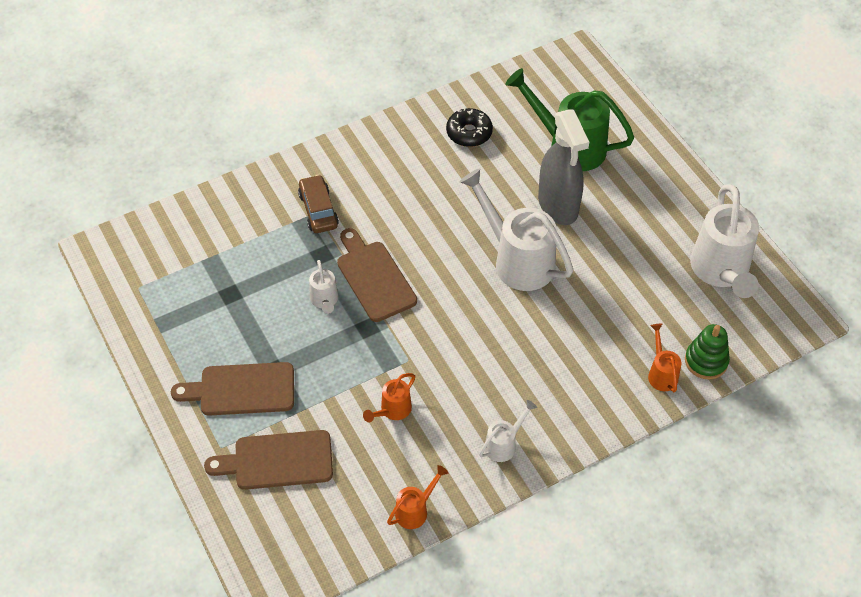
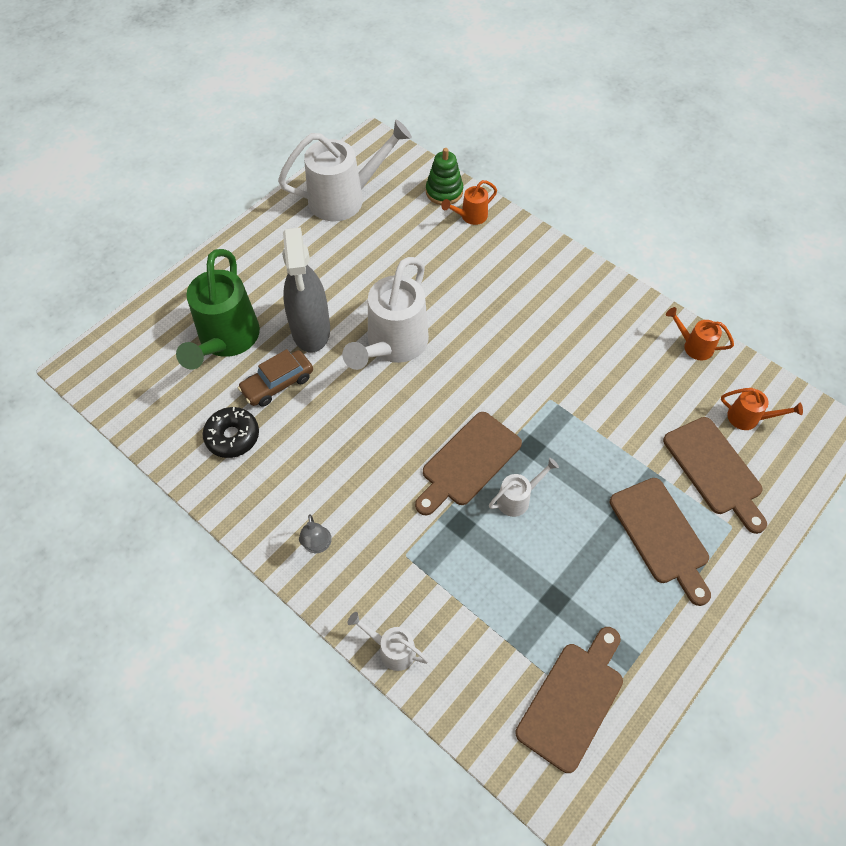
camera: 110 degrees left, 5 degrees up
brown car [298,175,339,233] -> brown car moved to [238,349,313,407]
orange watering can [363,373,415,422] -> orange watering can moved to [721,388,803,430]
white watering can [479,400,537,462] -> white watering can moved to [347,612,429,671]
grey spray bottle [538,110,589,225] -> grey spray bottle turned 120 degrees clockwise [282,227,330,352]
none -> grey lamp [299,514,332,553]
none -> brown cutting board [515,627,623,773]

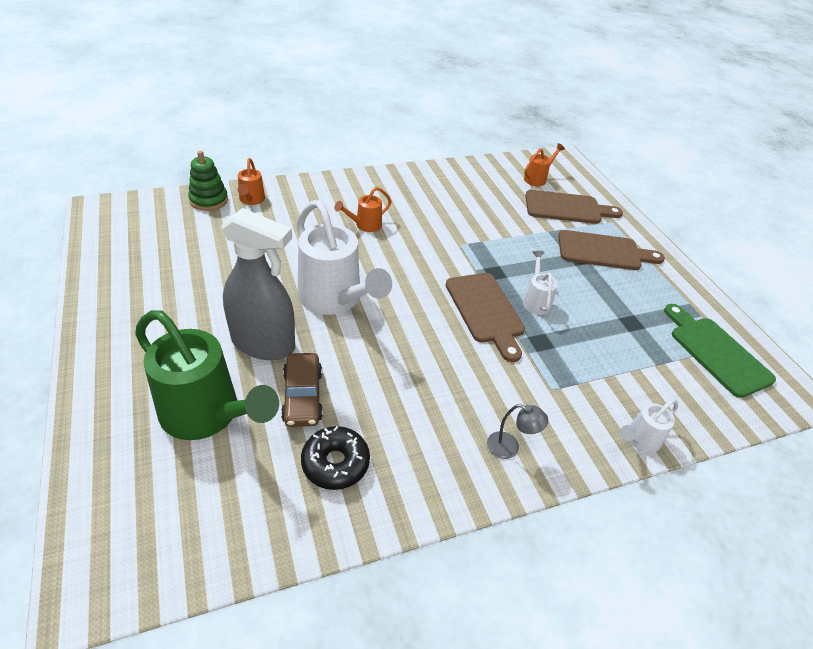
camera: 65 degrees left, 15 degrees down
white watering can [278,120,412,221] -> none
brown cutting board [515,627,623,773] -> green cutting board [664,304,776,398]
orange watering can [666,307,734,360] -> orange watering can moved to [334,187,392,232]

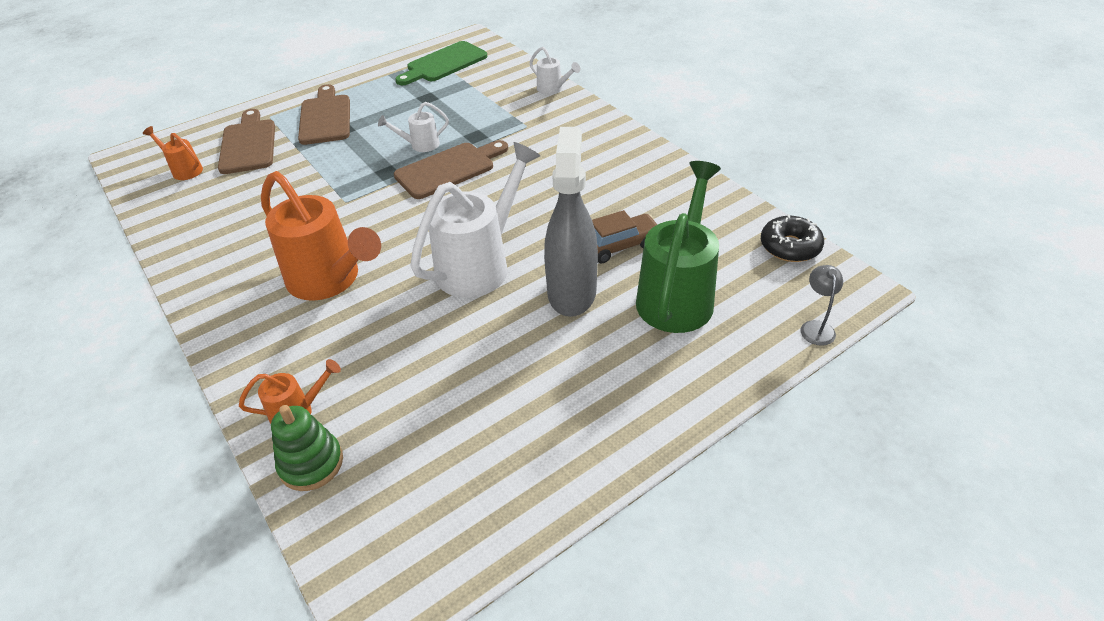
camera: 100 degrees left, 0 degrees up
black donut [301,426,370,490] -> black donut moved to [761,214,824,262]
orange watering can [334,187,392,232] -> orange watering can [261,171,381,301], size x2.10
grey lamp [487,404,548,459] -> grey lamp moved to [800,265,843,346]

